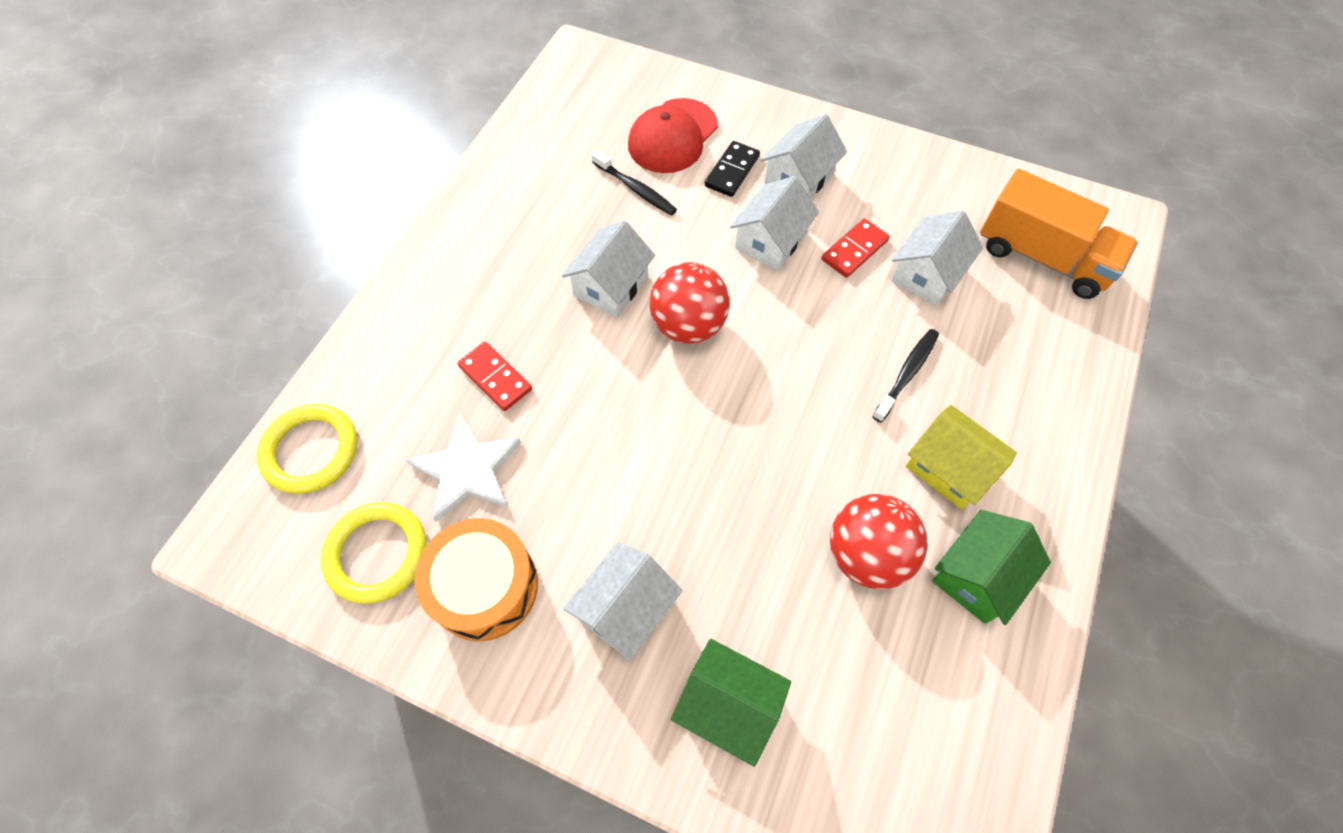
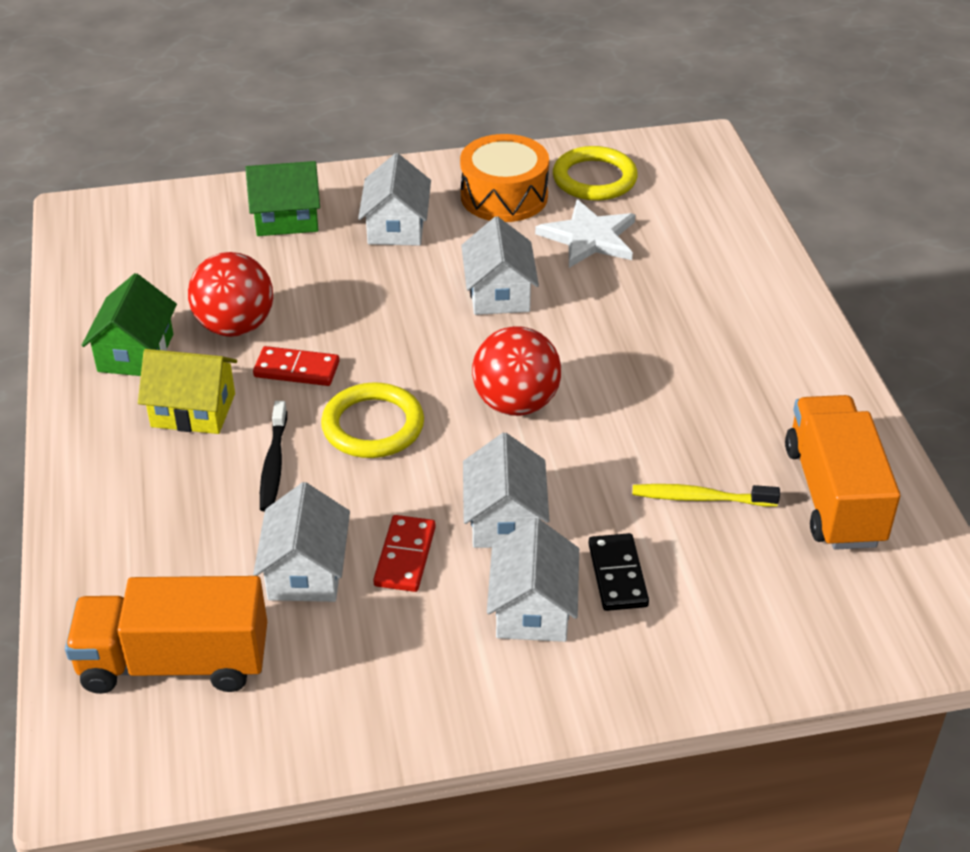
camera: 145 degrees right, 20 degrees down
yellow ring [257,404,357,494] -> yellow ring moved to [321,382,424,458]
red domino [458,342,532,411] -> red domino moved to [253,346,339,386]
white house [562,220,655,317] -> white house moved to [461,216,539,315]
black toothbrush [591,149,677,216] -> yellow toothbrush [632,484,780,507]
red cap [628,98,718,173] -> none
none -> orange truck [785,395,900,550]

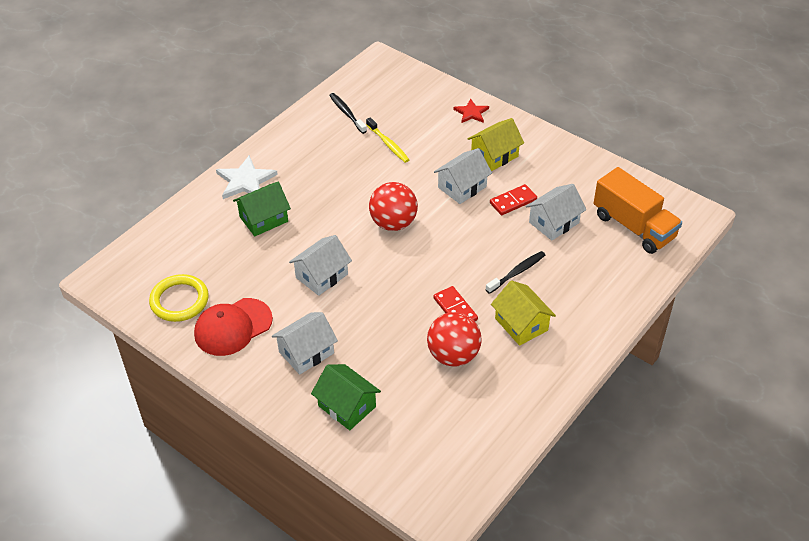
camera: 130 degrees left, 5 degrees up
green house [82,273,177,376] -> green house moved to [233,182,291,236]
yellow ring [321,382,424,458] -> none
orange drum [460,134,549,222] -> red cap [194,298,273,356]
white house [487,518,579,642] -> yellow house [467,118,524,171]
white star [535,199,635,268] -> white star moved to [216,155,278,199]
black domino [588,533,649,611] -> none
orange truck [785,395,900,550] -> black toothbrush [329,93,367,134]
none -> red star [453,98,489,123]

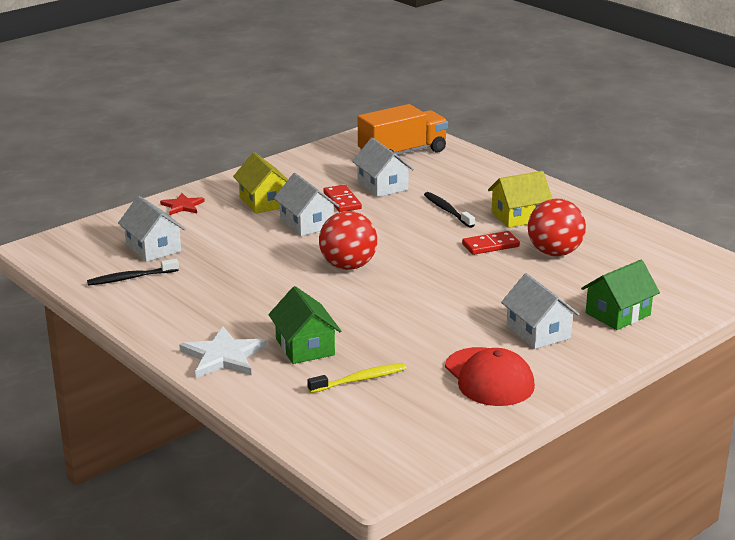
camera: 80 degrees left, 20 degrees down
yellow ring [149,274,209,322] -> none
white house [289,235,352,296] -> white house moved to [118,196,186,262]
yellow toothbrush [366,117,409,163] -> yellow toothbrush moved to [307,363,406,393]

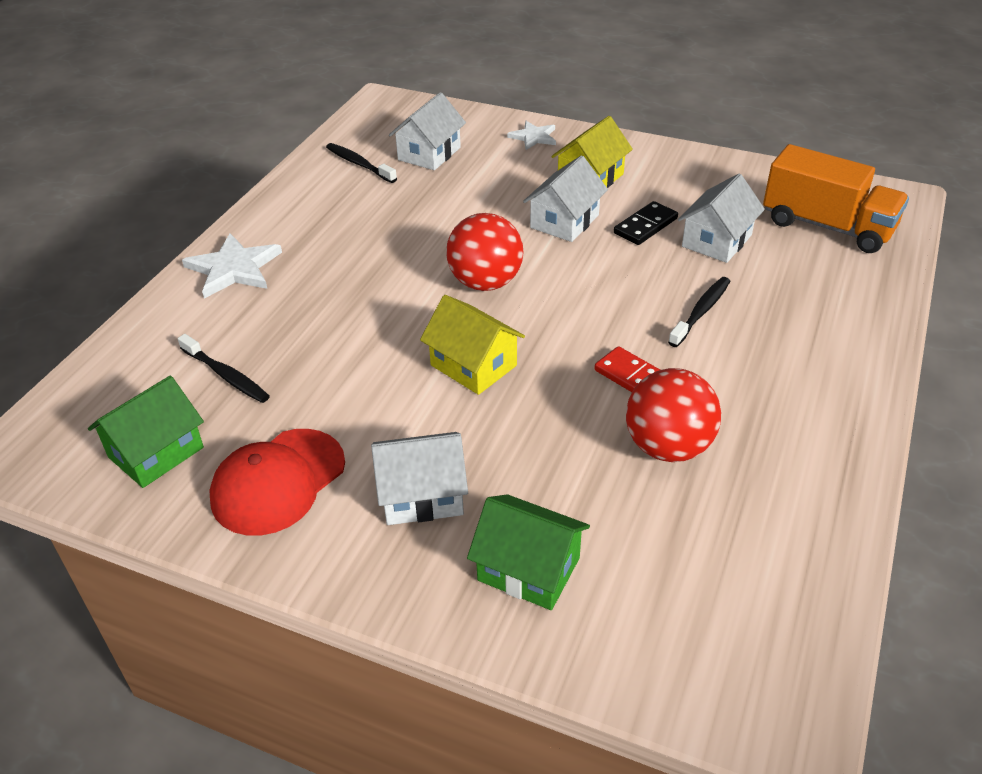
camera: 65 degrees right, 15 degrees up
red star [160,193,205,215] -> white star [507,121,556,150]
green house [268,286,341,364] -> green house moved to [88,376,204,488]
yellow toothbrush [307,363,406,393] -> black toothbrush [178,334,270,403]
red domino [324,185,362,212] -> black domino [614,201,678,245]
yellow house [488,171,553,228] -> yellow house moved to [420,295,525,395]
white house [501,273,580,349] -> white house turned 45 degrees clockwise [371,432,468,525]

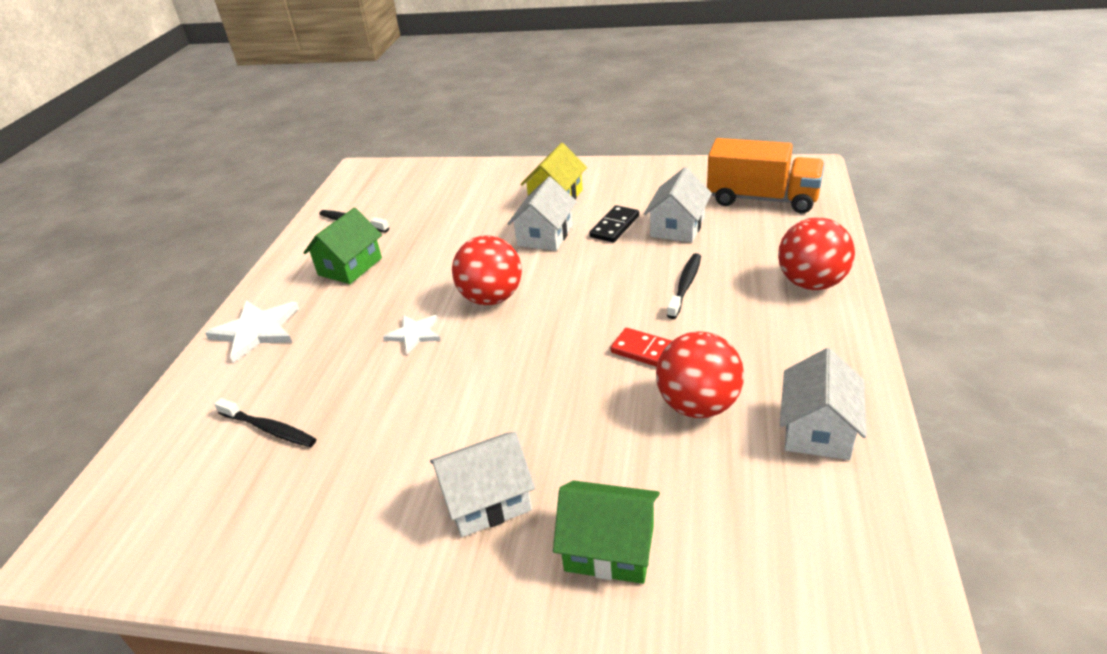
camera: 10 degrees left, 5 degrees down
green house [88,376,204,488] -> green house moved to [303,208,382,284]
red cap [209,429,345,536] -> none
white house [389,92,466,170] -> white house moved to [780,348,867,460]
yellow house [420,295,525,395] -> none
white star [507,121,556,150] -> white star moved to [383,315,441,354]
none -> red ball [778,217,855,290]

